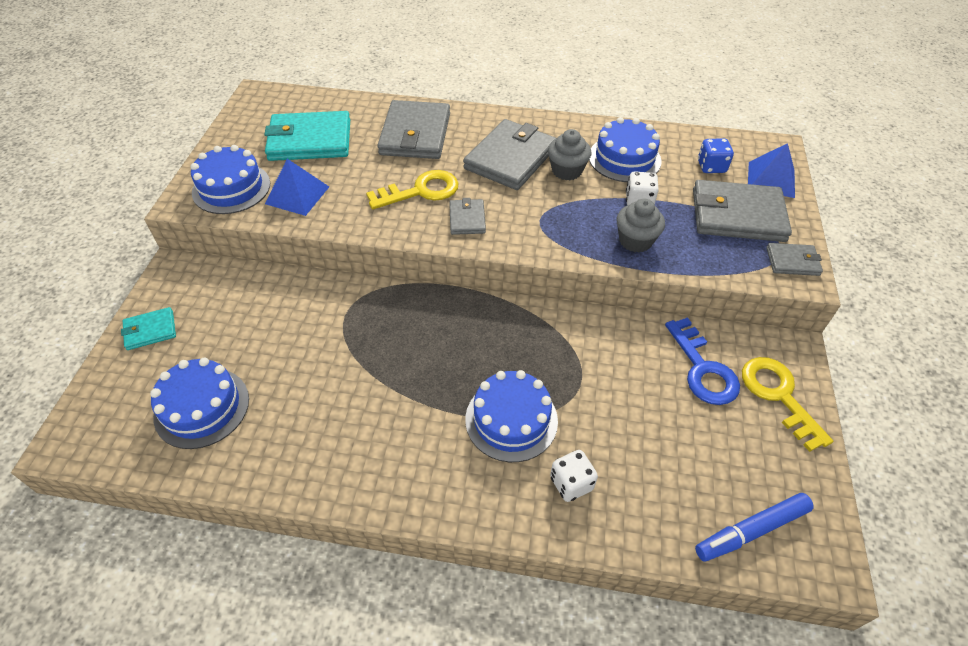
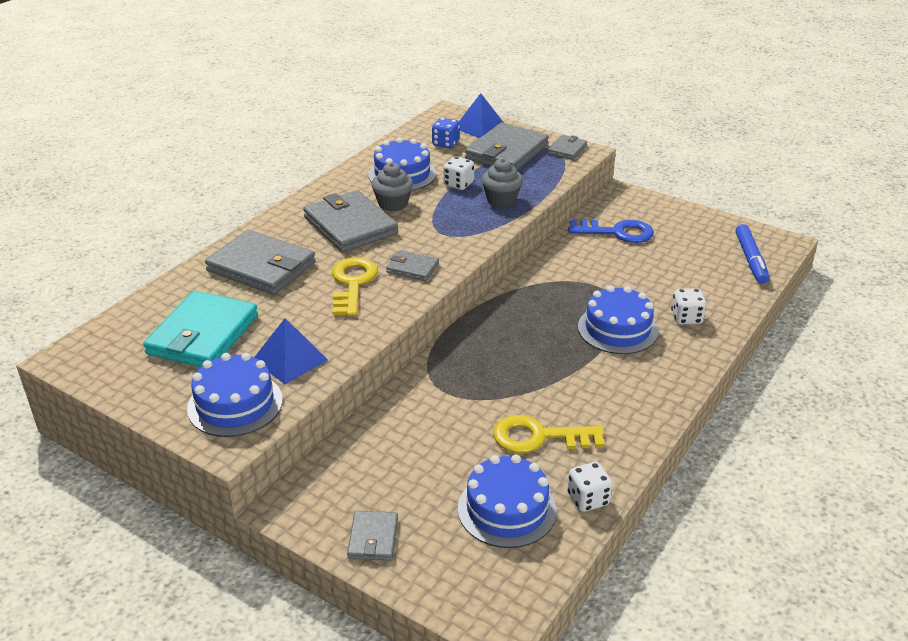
camera: 65 degrees left, 15 degrees down
turquoise wallet [121,307,176,350] -> grey wallet [347,511,398,561]
yellow key [742,357,833,452] -> yellow key moved to [493,415,604,453]
none -> white dice [567,462,613,512]

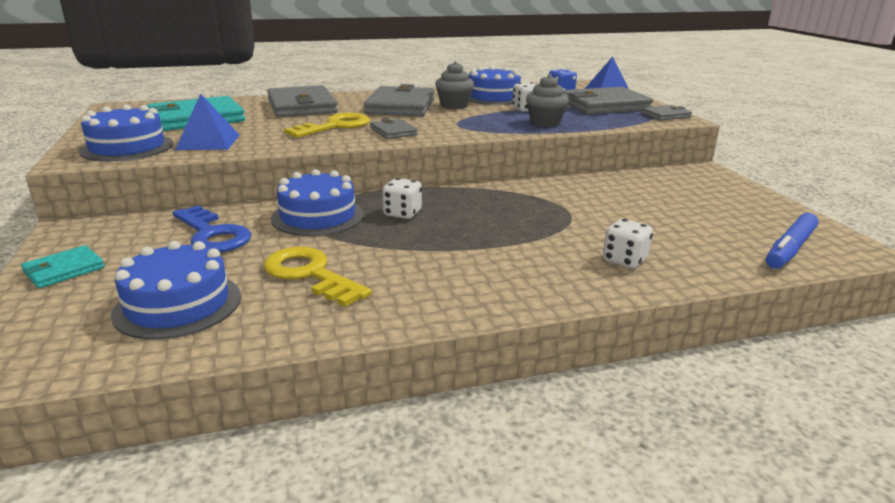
camera: 40 degrees right, 10 degrees down
grey wallet [347,511,398,561] -> turquoise wallet [21,245,105,288]
white dice [567,462,613,512] -> white dice moved to [382,178,422,219]
blue key [568,220,654,243] -> blue key moved to [173,205,252,252]
blue cake [578,285,658,354] -> blue cake moved to [271,169,364,236]

